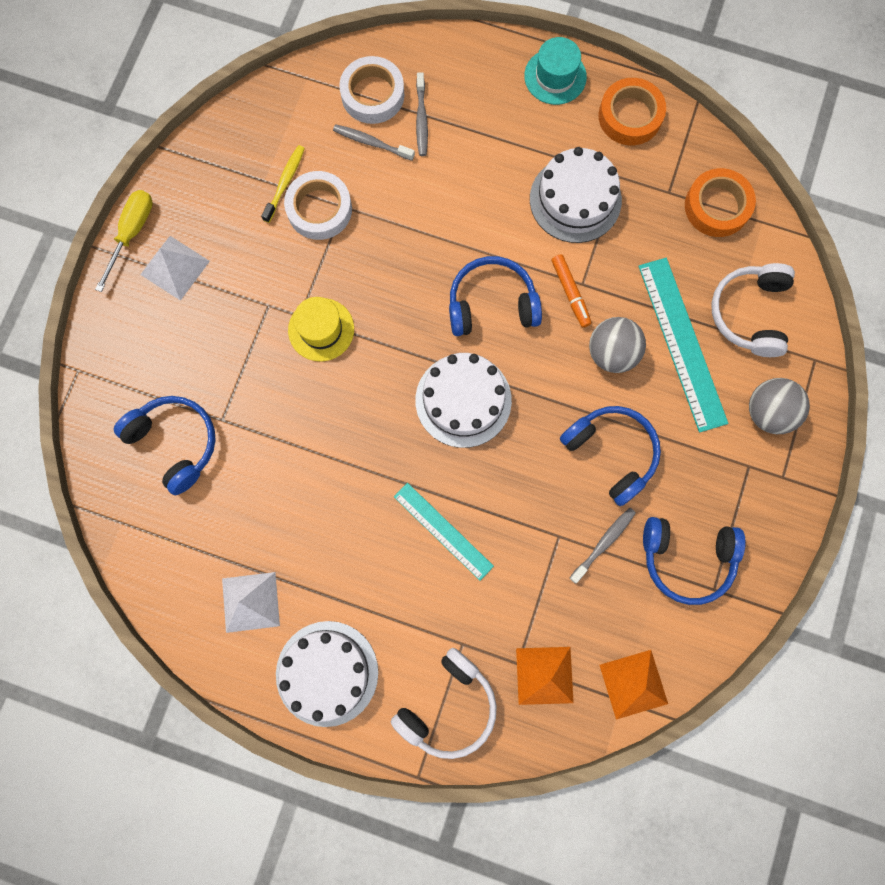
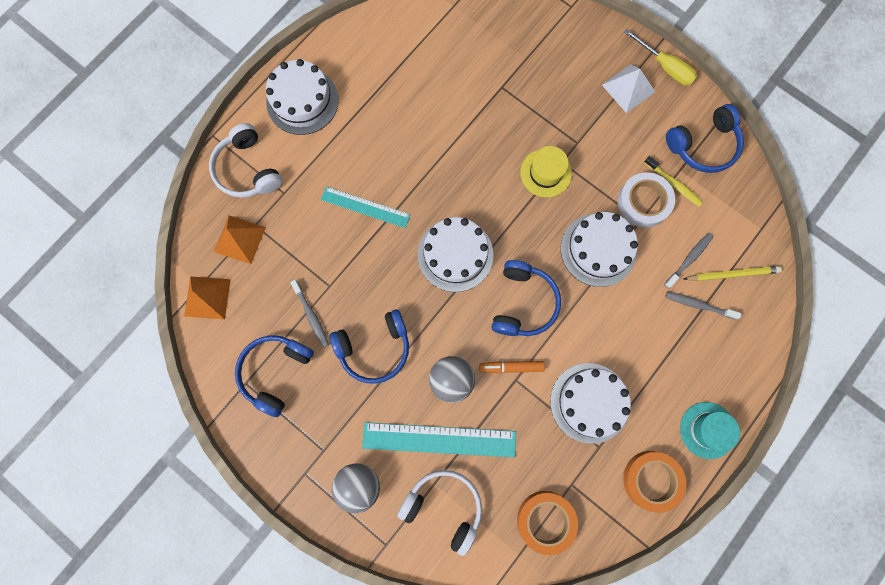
camera: 110 degrees right, 0 degrees up
blue headphones [114,396,216,495] -> blue headphones moved to [666,104,744,173]
white pyramid [222,572,280,633] -> none
white tape [339,56,405,124] -> yellow pencil [683,266,782,281]
turquoise ruler [394,483,494,581] -> turquoise ruler turned 45 degrees clockwise [321,186,411,228]
none -> white cake [561,212,638,287]

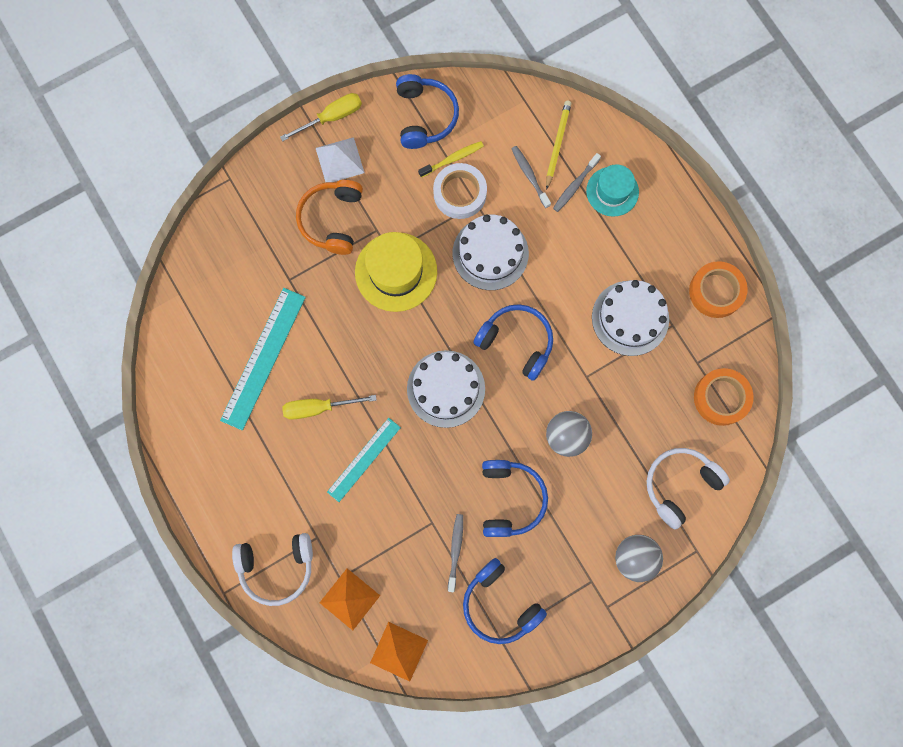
camera: 70 degrees left, 0 degrees up
white cake [266,59,339,135] -> none
grey toothbrush [290,280,329,348] -> grey toothbrush turned 75 degrees counterclockwise [448,514,463,592]
turquoise ruler [362,422,516,457] -> turquoise ruler moved to [220,288,306,431]
orange marker [479,361,545,373] -> none
yellow hat [520,146,572,197] -> yellow hat [355,232,437,312], size x1.54
turquoise hat [680,402,740,459] -> turquoise hat moved to [586,164,639,217]
none -> yellow screwdriver [282,395,377,420]
none -> orange headphones [296,180,363,255]

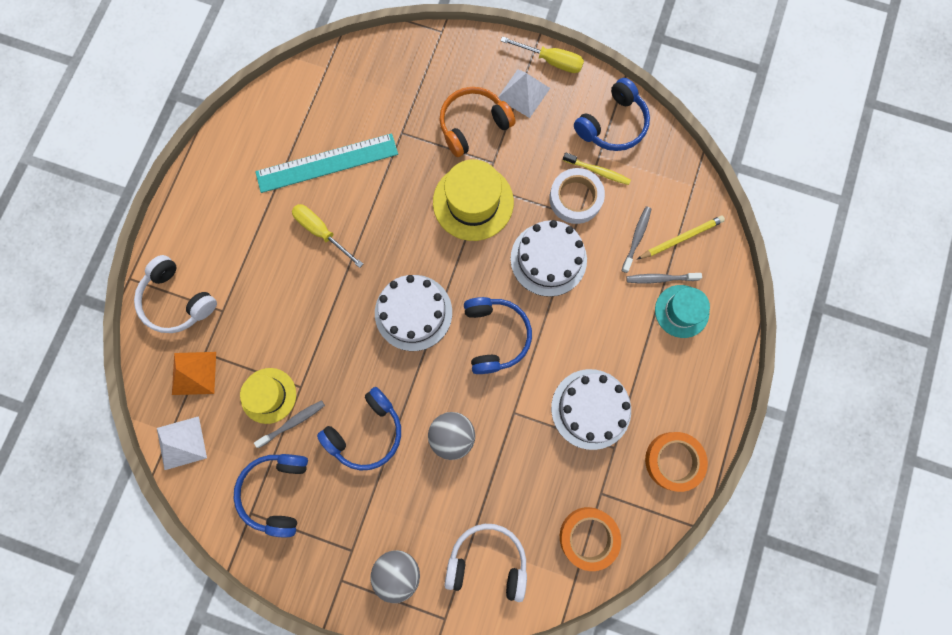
camera: 50 degrees right, 0 degrees up
turquoise ruler [327,418,401,502] -> none
orange pyramid [370,622,428,682] -> white pyramid [157,416,207,470]
none -> yellow hat [240,368,296,424]

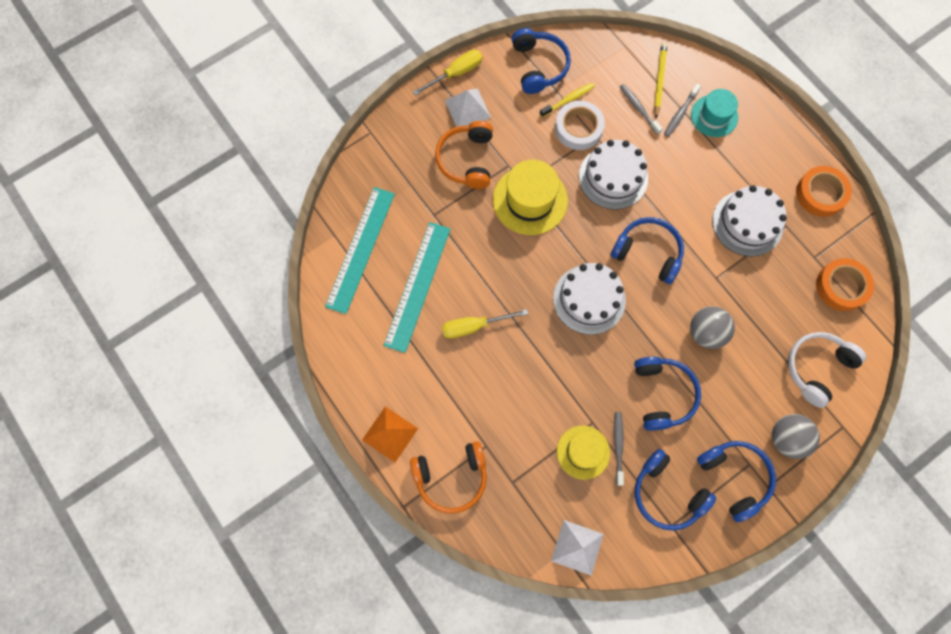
camera: 55 degrees left, 5 degrees down
white headphones [134,255,217,333] -> orange headphones [410,441,487,514]
orange pyramid [172,352,216,395] -> orange pyramid moved to [362,406,418,462]
none -> turquoise ruler [325,187,395,314]
none -> blue headphones [697,441,776,522]

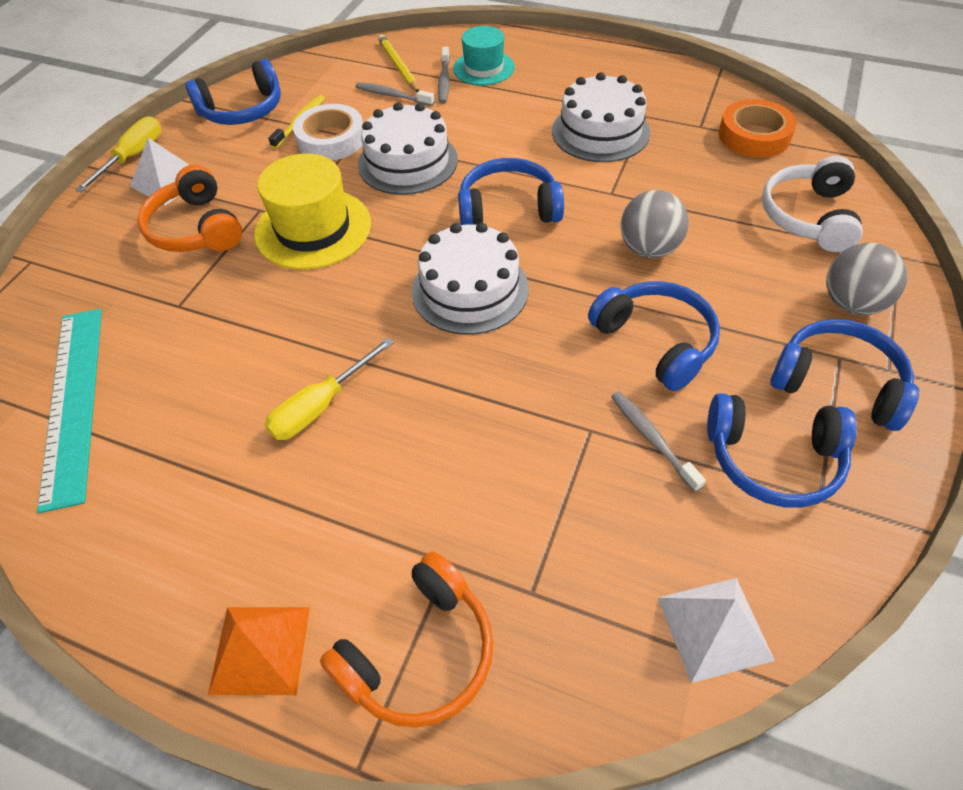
camera: 30 degrees left, 20 degrees down
turquoise ruler [383,222,450,353] -> none
blue headphones [512,28,571,94] -> blue headphones turned 105 degrees clockwise [185,59,281,125]
yellow hat [557,426,610,480] -> none
orange tape [796,166,852,217] -> none

